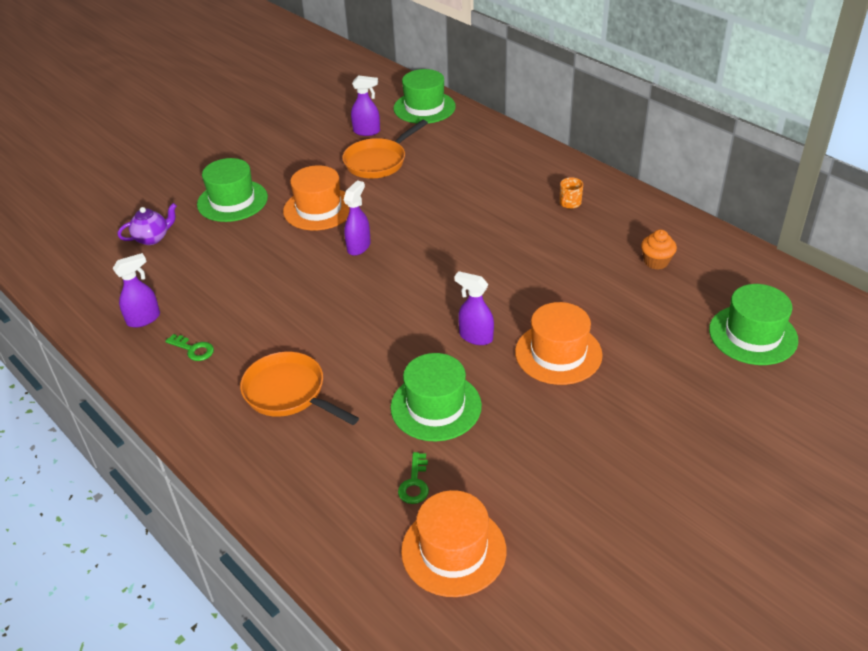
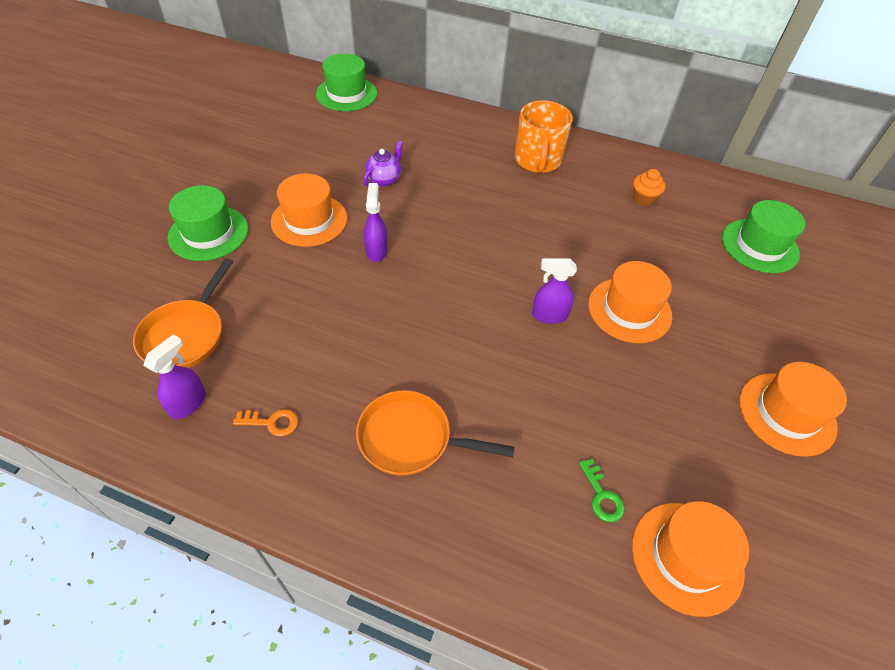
camera: 30 degrees left, 10 degrees up
purple teapot [118,203,177,245] -> purple teapot moved to [363,141,403,187]
green key [165,334,214,361] -> orange key [233,409,298,436]
orange pan [342,120,428,179] -> orange pan moved to [133,258,233,368]
purple spray bottle [351,75,380,136] -> none
green hat [390,353,482,442] -> none
orange mug [559,177,583,209] -> orange mug [515,100,573,173], size x2.34
none -> orange hat [739,362,847,457]

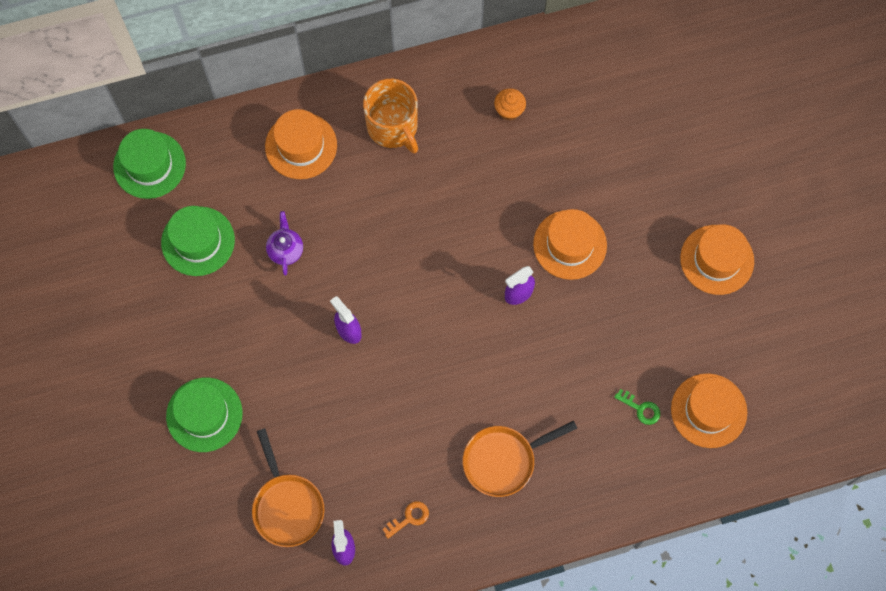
camera: 35 degrees left, 20 degrees up
orange hat [271,173,347,247] -> orange hat moved to [265,109,337,179]
green hat [722,200,805,273] -> green hat moved to [161,206,235,276]

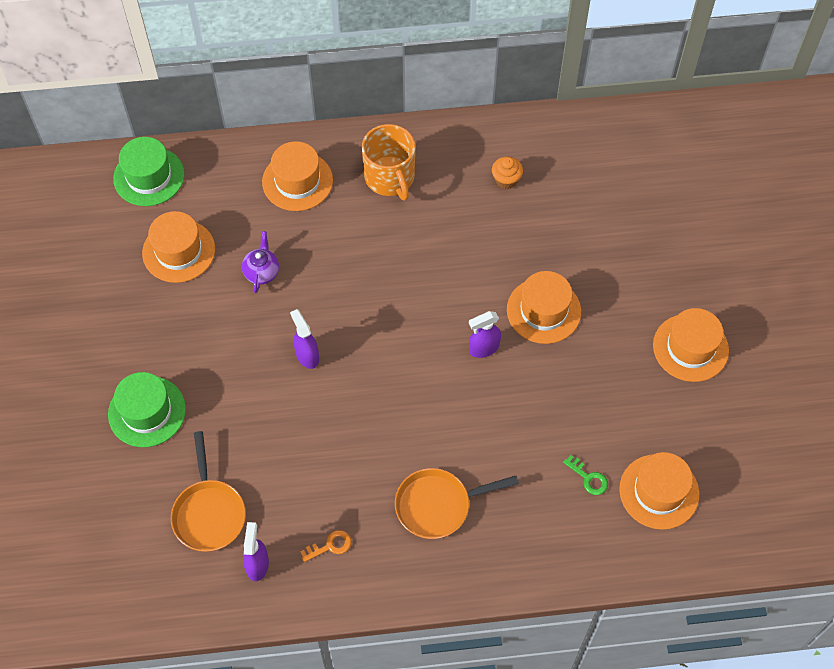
camera: 10 degrees right, 10 degrees down
green hat [161,206,235,276] -> orange hat [142,211,215,283]

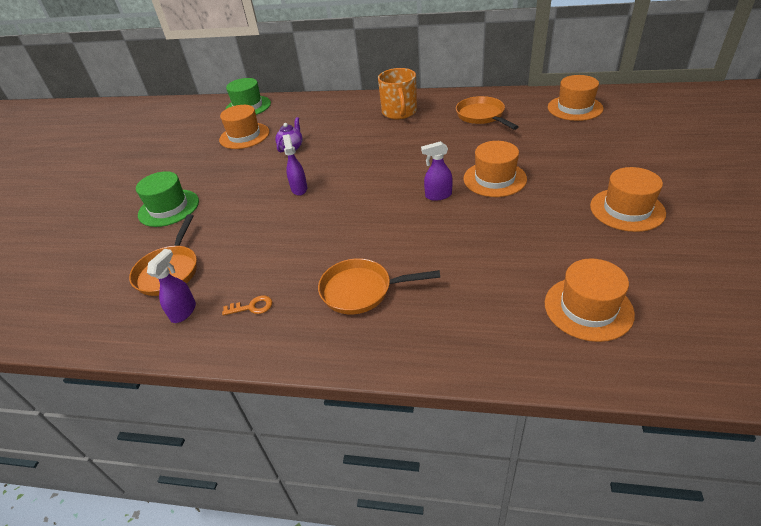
camera: 20 degrees right, 20 degrees down
orange hat [262,141,333,211] -> orange hat moved to [548,75,604,121]
orange cupcake [492,156,523,189] -> orange pan [456,96,519,130]
green key [563,455,608,495] -> none

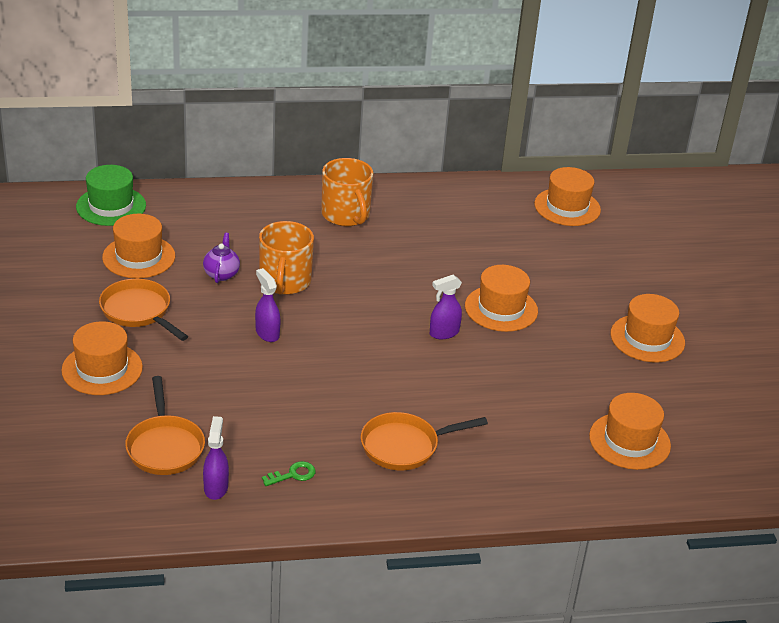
camera: 25 degrees left, 5 degrees down
green hat [136,171,199,227] -> orange hat [61,321,143,395]
orange key [222,295,272,316] -> green key [262,461,316,486]
orange pan [456,96,519,130] -> orange pan moved to [99,278,188,341]
none -> orange mug [259,221,314,295]

